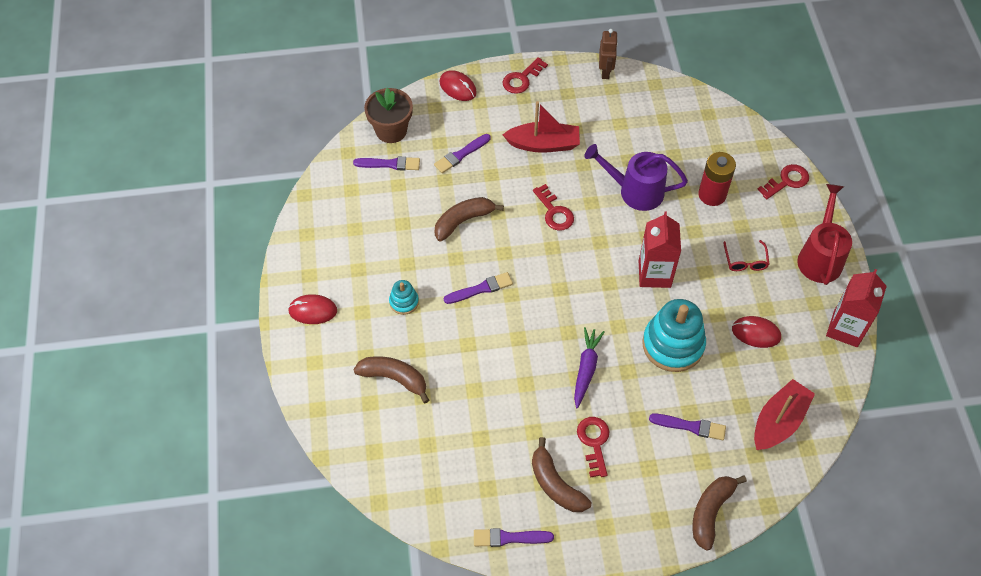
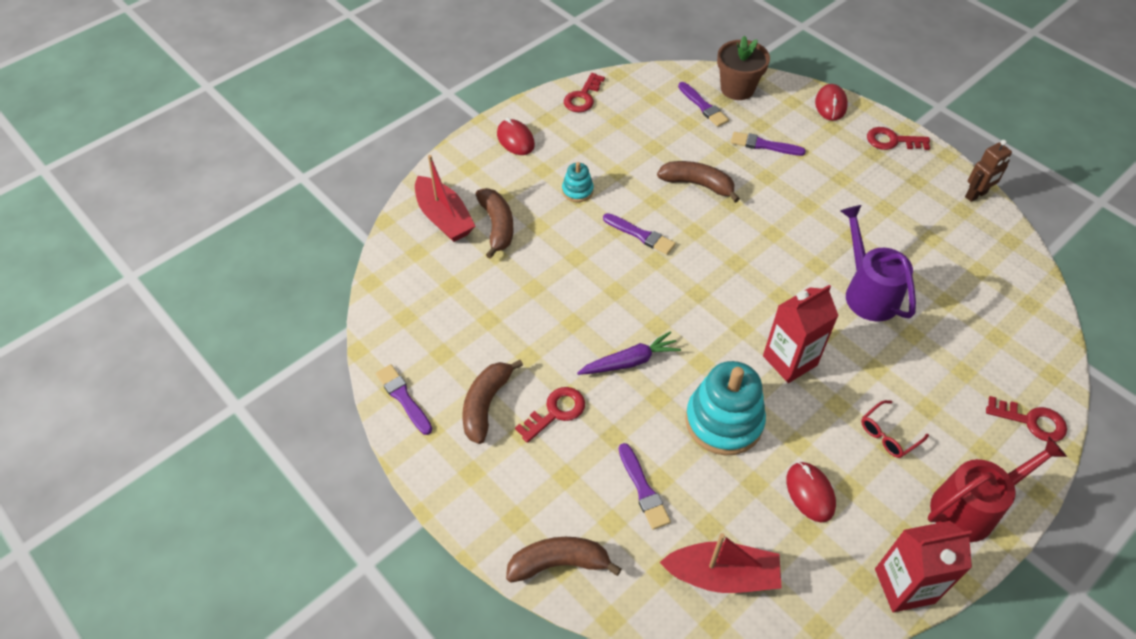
camera: 55 degrees right, 5 degrees down
red boat [503,101,580,153] -> red boat moved to [415,155,475,242]
red key [533,184,574,231] -> red key moved to [564,73,605,112]
red battery [698,152,736,206] -> none

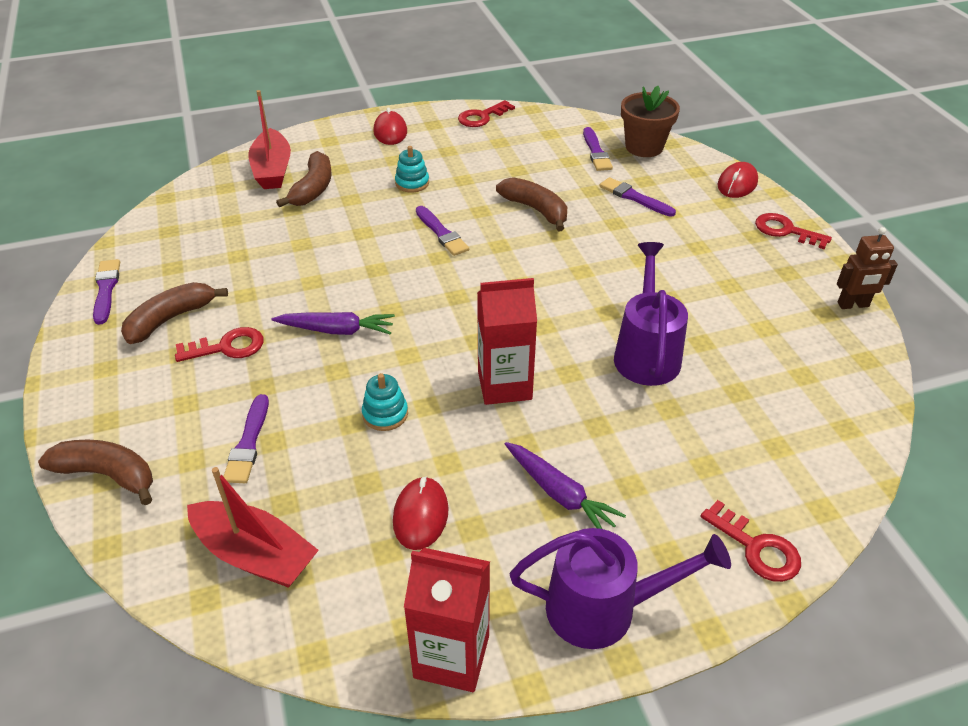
camera: 25 degrees right, 10 degrees down
turquoise stacking toy [685,361,766,455] -> turquoise stacking toy [362,373,408,431], size x0.49
red glasses [861,400,929,458] -> purple carrot [505,442,626,529]
red watering can [928,436,1067,542] -> purple watering can [510,528,731,649]

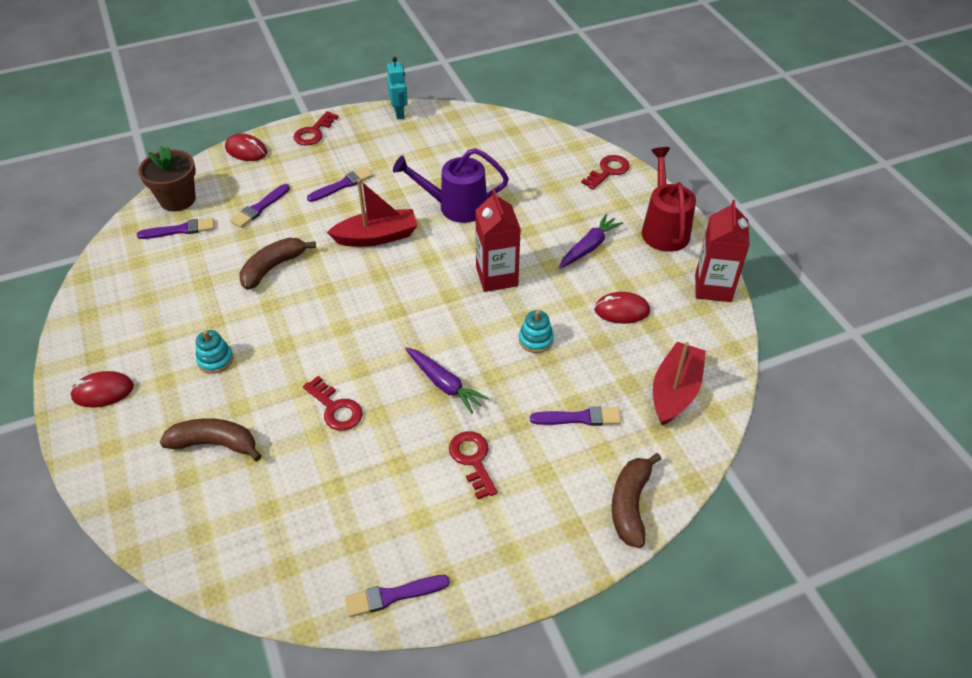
camera: 95 degrees left, 5 degrees up
brown banana [121,282,228,344] -> none
red boat [248,90,291,189] -> red boat moved to [327,179,418,247]
purple carrot [271,312,395,335] -> purple carrot turned 135 degrees clockwise [405,347,489,414]
purple brush [416,206,469,256] -> purple brush moved to [307,167,374,202]
red key [458,100,515,127] -> red key moved to [303,376,362,431]
purple watering can [510,528,731,649] -> red watering can [642,147,696,252]
brown robot [837,227,898,309] -> turquoise robot [387,57,408,119]

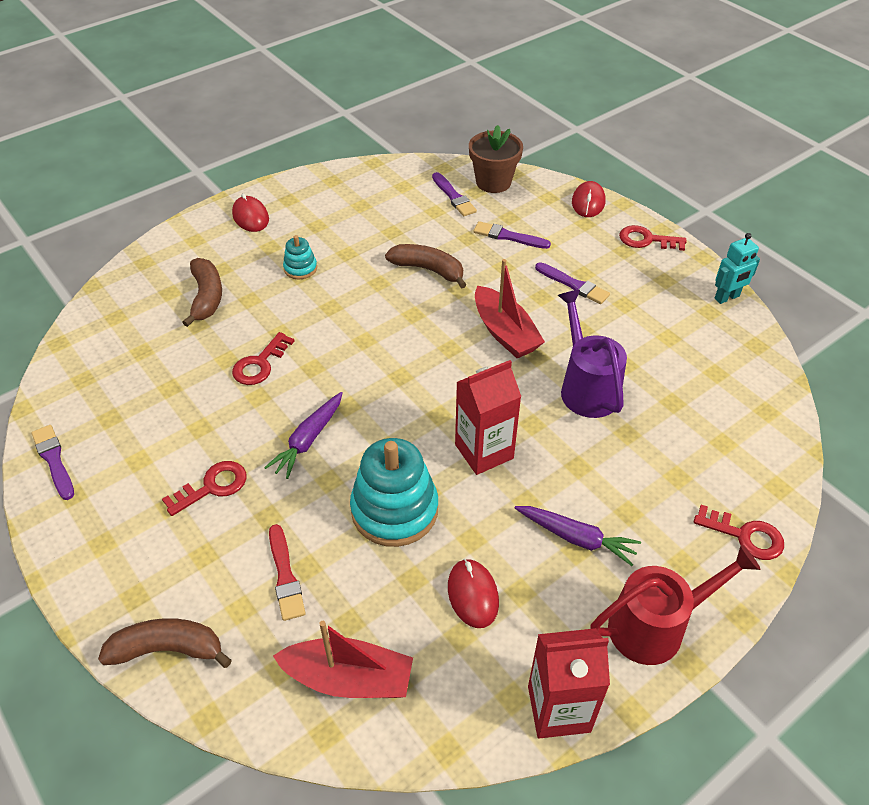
camera: 75 degrees right, 0 degrees up
turquoise stacking toy [519,310,554,353] -> turquoise stacking toy [350,438,438,547], size x2.06
purple brush [530,406,621,426] -> red brush [269,524,306,621]

